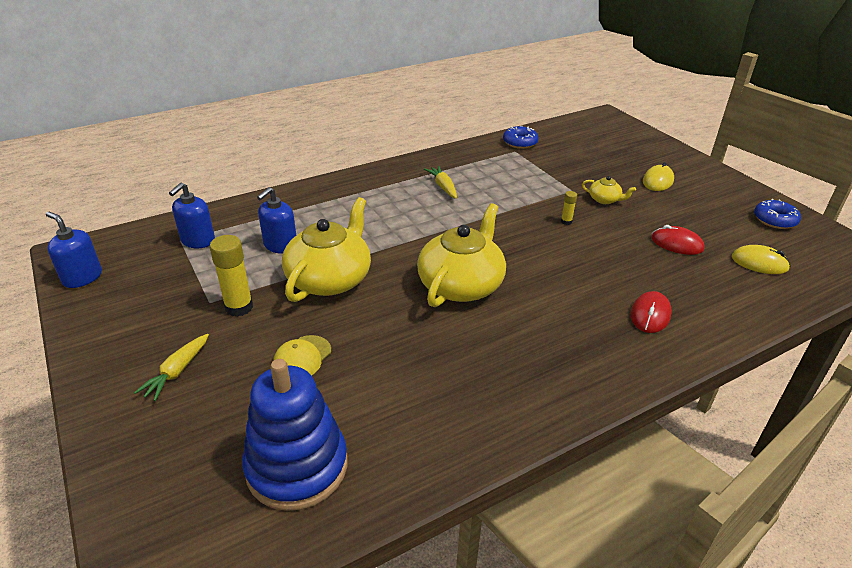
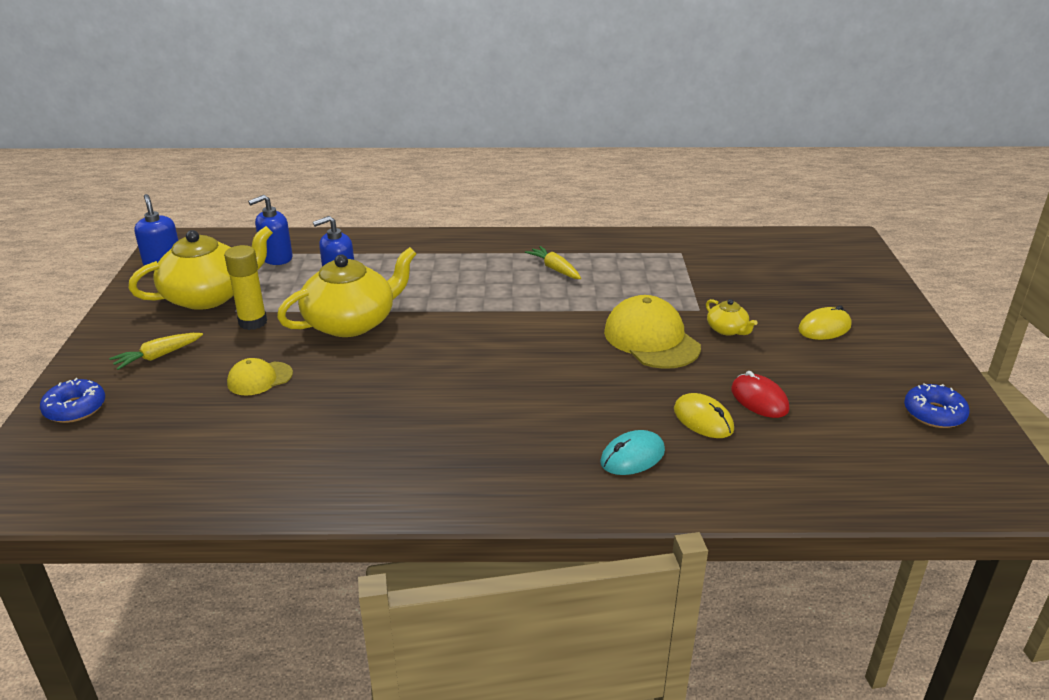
camera: 30 degrees right, 5 degrees down
blue stacking toy [242,359,347,511] -> none
yellow teapot [417,203,506,307] -> yellow teapot moved to [128,226,273,310]
yellow carrot [424,166,457,199] -> yellow carrot turned 45 degrees counterclockwise [525,246,581,279]
blue donut [503,126,539,149] -> blue donut moved to [40,378,105,423]
yellow glue stick [561,191,577,225] -> yellow cap [604,295,701,369]
red mouse [630,291,672,333] -> turquoise mouse [600,430,665,475]
yellow mouse [732,245,790,274] -> yellow mouse moved to [674,393,734,438]

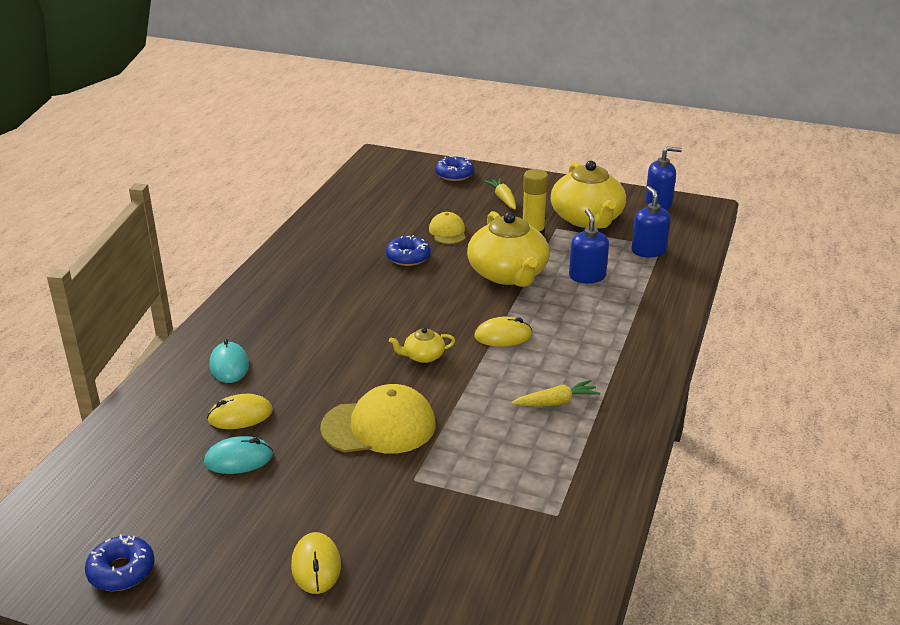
camera: 110 degrees right, 0 degrees up
yellow teapot [706,299,757,336] -> yellow teapot moved to [389,328,455,363]
red mouse [731,371,789,418] -> turquoise mouse [204,436,273,474]
none -> blue donut [386,235,431,266]
none -> yellow mouse [474,317,532,347]

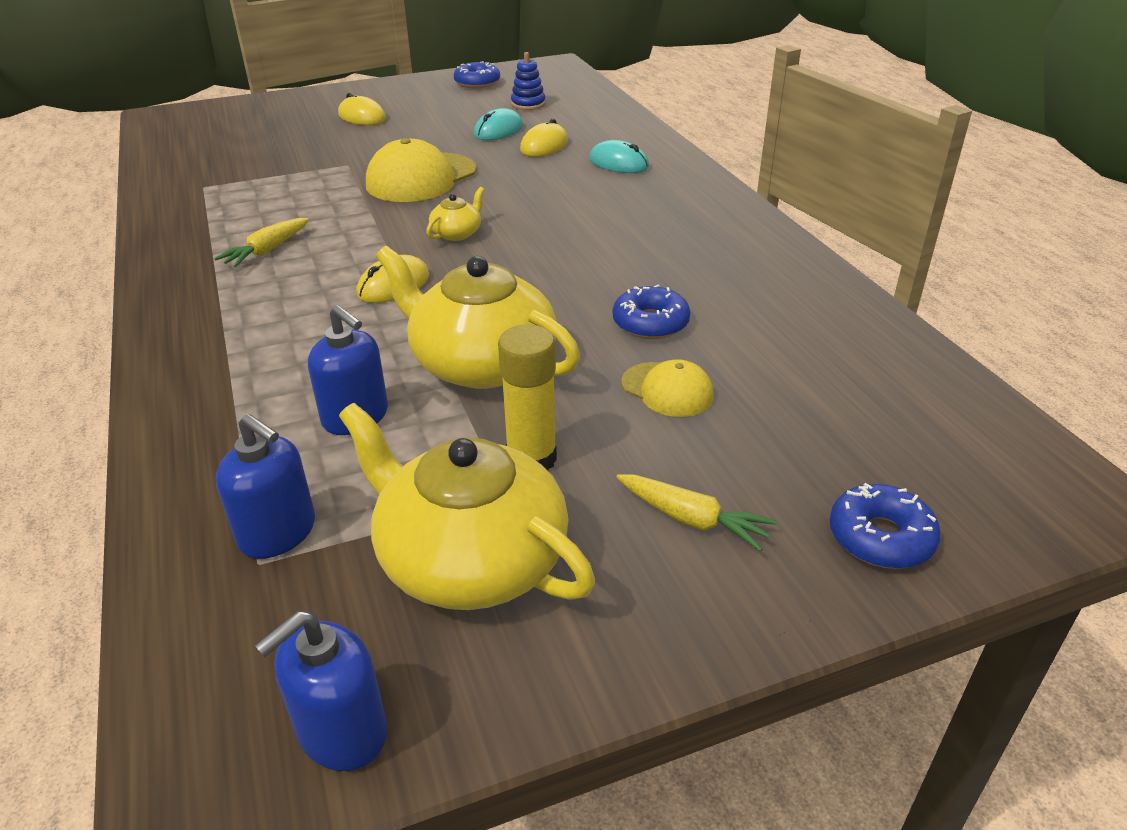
camera: 140 degrees right, 5 degrees up
none -> blue stacking toy [511,52,546,110]

